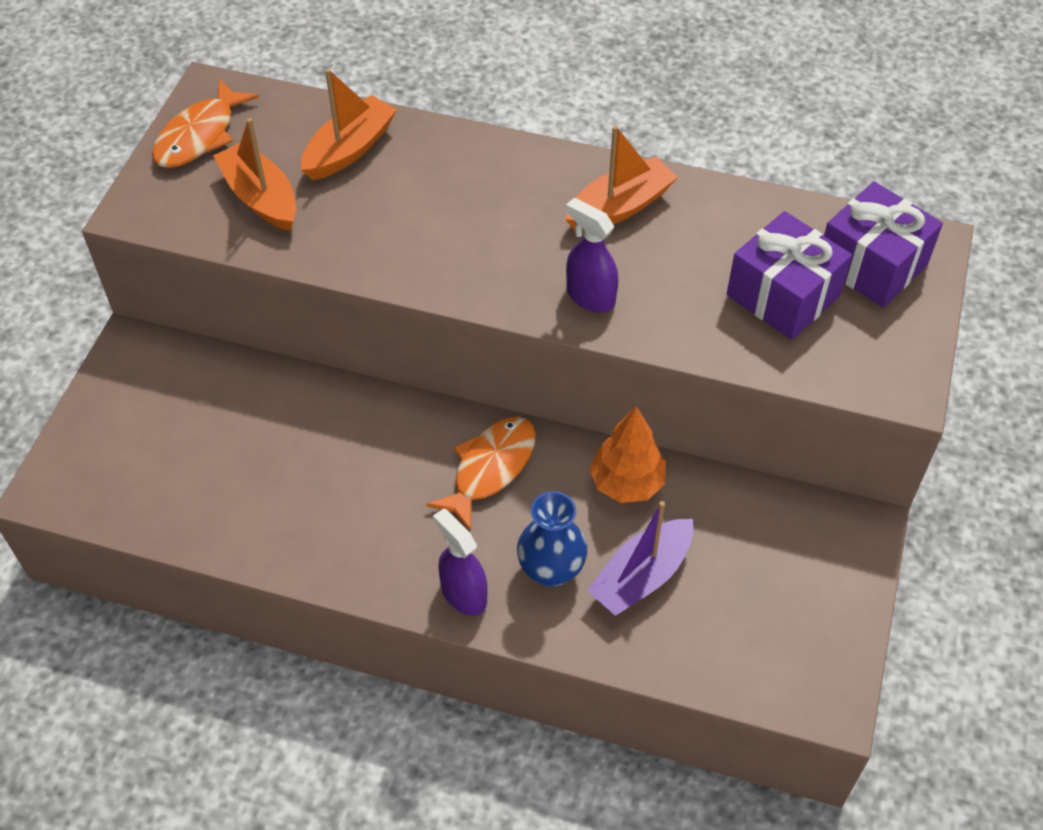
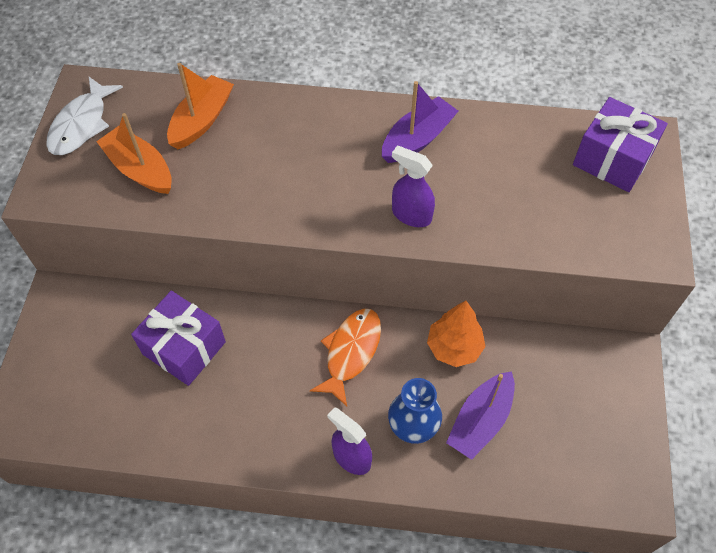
camera: 10 degrees left, 5 degrees up
orange fish [152,79,259,168] -> white fish [46,77,123,155]
orange boat [565,125,678,231] -> purple boat [382,81,458,163]
purple gift [727,211,852,340] -> purple gift moved to [131,291,226,386]

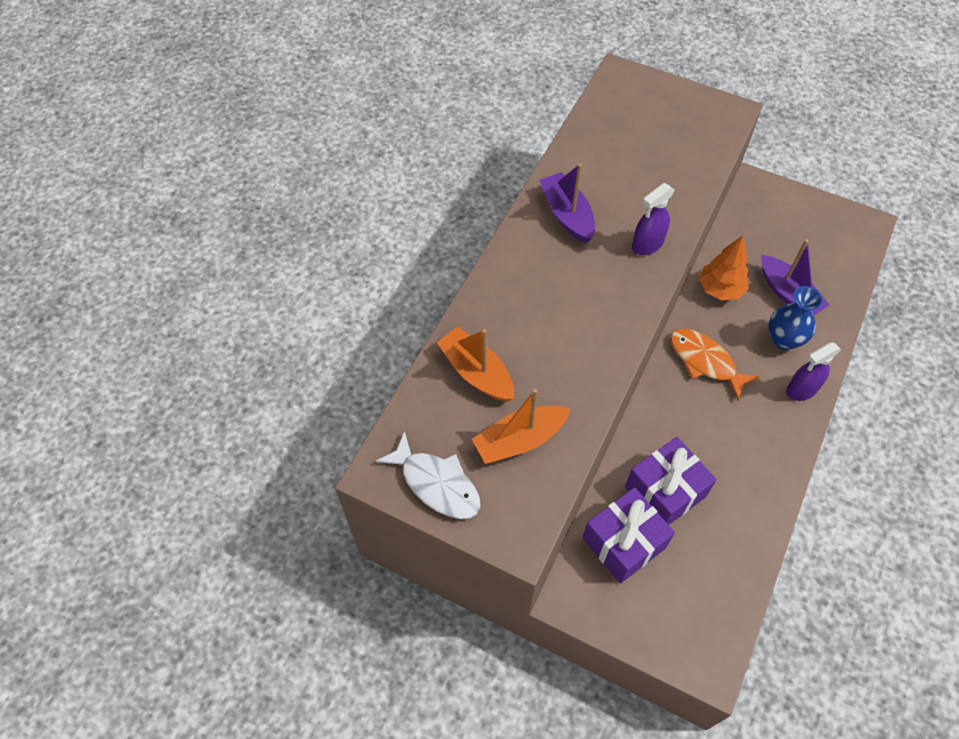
camera: 70 degrees left, 0 degrees up
purple gift [573,97,668,192] -> purple gift moved to [583,487,675,584]

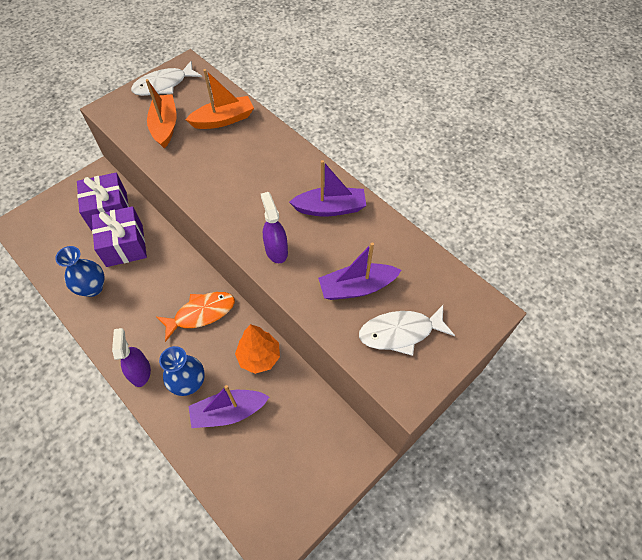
camera: 110 degrees right, 0 degrees up
none -> blue vase [55,246,104,297]
none -> purple boat [318,242,401,300]
none -> white fish [359,305,455,356]

